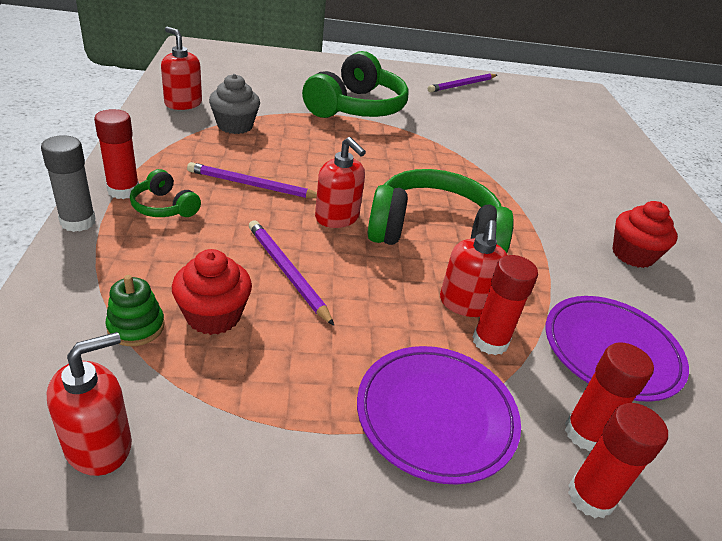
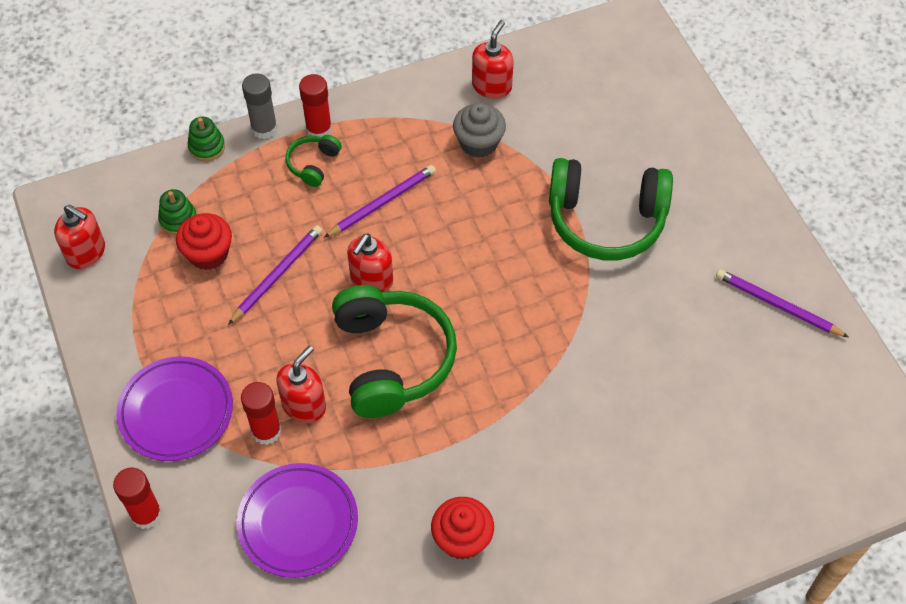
camera: 75 degrees right, 20 degrees up
purple pencil [187,162,317,198] -> purple pencil turned 60 degrees clockwise [324,165,436,238]
red soap dispenser [440,220,507,317] -> red soap dispenser turned 135 degrees clockwise [276,345,326,423]
red glue stick [565,342,654,451] -> none
none -> green stacking toy [187,117,225,161]

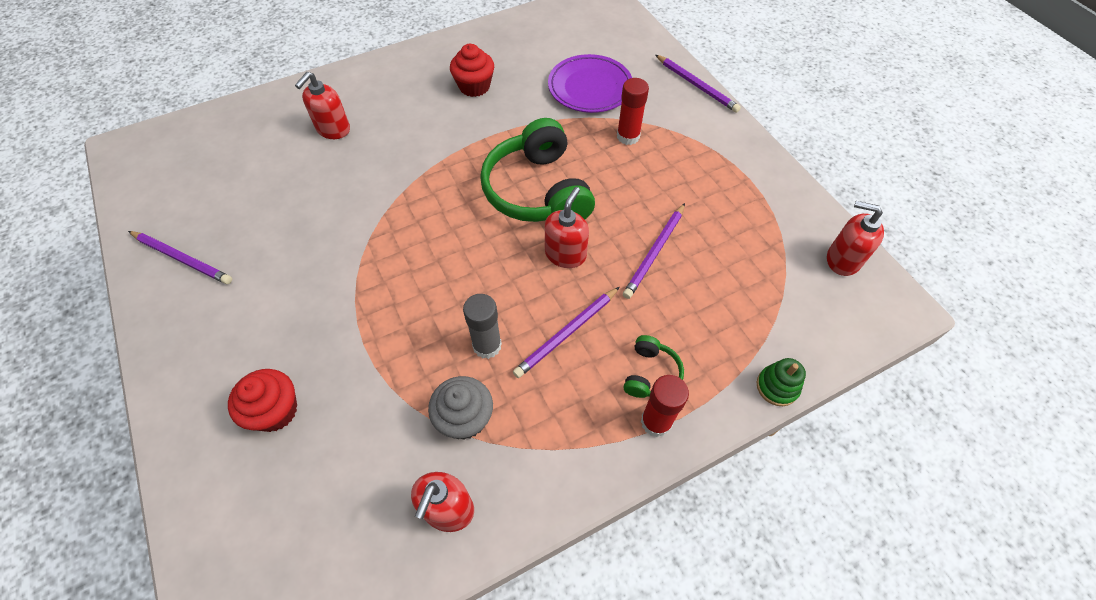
camera: 175 degrees right, 0 degrees up
red glue stick [113,468,162,529] -> purple pencil [656,55,741,113]
purple plate [116,356,233,461] -> none
green stacking toy [158,189,197,235] -> none
red cupcake [176,213,232,270] -> red cupcake moved to [228,369,297,432]
grey glue stick [242,73,278,139] -> grey glue stick moved to [463,294,502,359]
red soap dispenser [276,345,326,423] -> red soap dispenser moved to [295,72,350,139]
green headphones [549,158,673,260] -> none

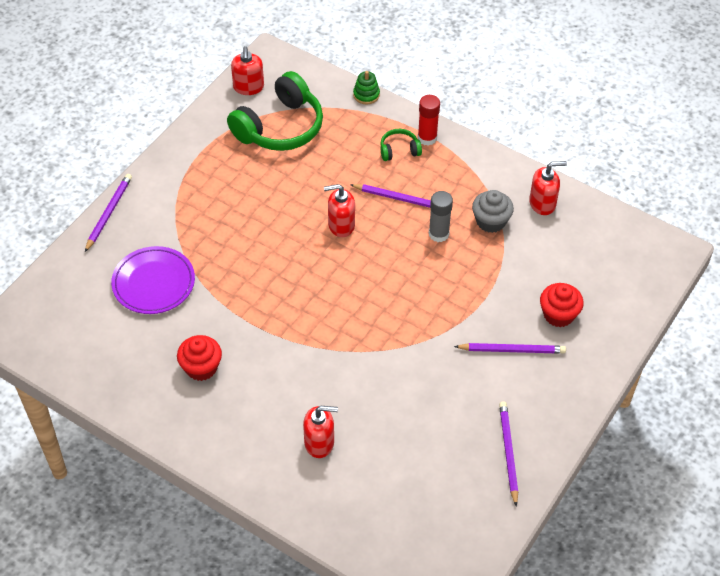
camera: 120 degrees left, 5 degrees down
green headphones [480,118,595,222] -> green headphones moved to [227,71,323,151]
red glue stick [617,78,649,145] -> none
purple pencil [623,203,685,299] -> purple pencil moved to [454,343,566,354]

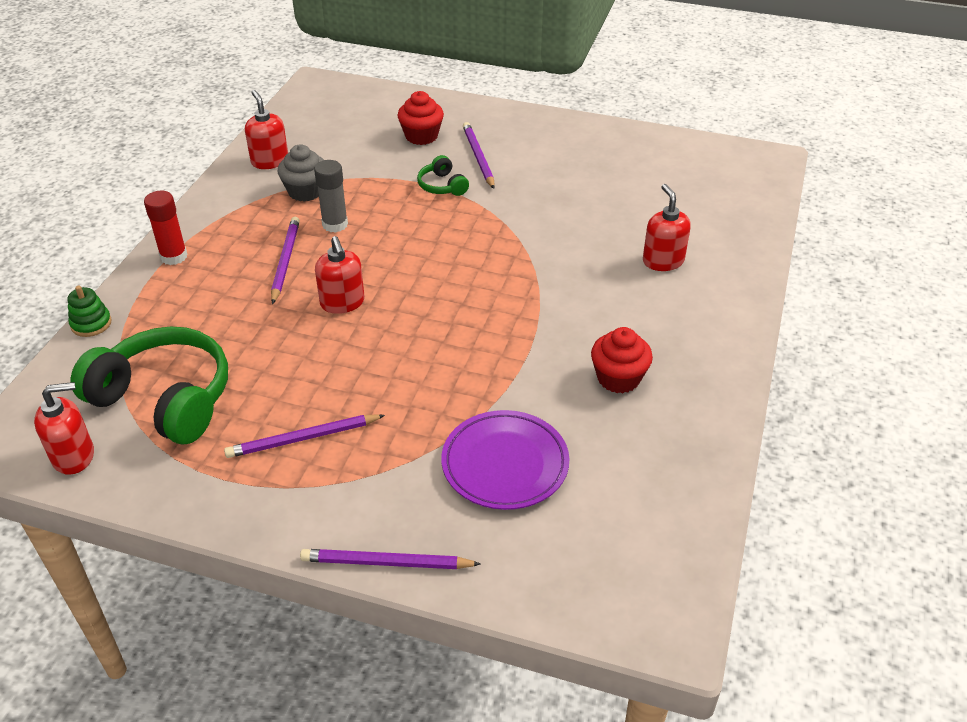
camera: 105 degrees left, 10 degrees down
green headphones [380,129,422,161] -> green headphones moved to [417,155,469,196]
purple pencil [499,401,518,507] -> purple pencil moved to [224,414,385,458]

